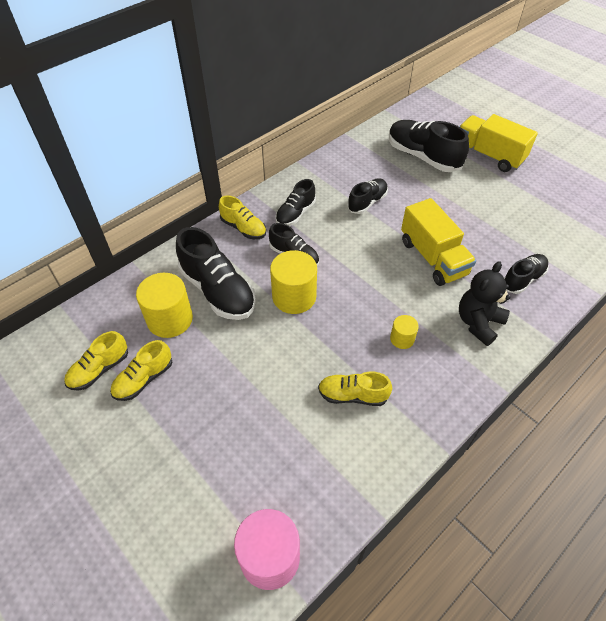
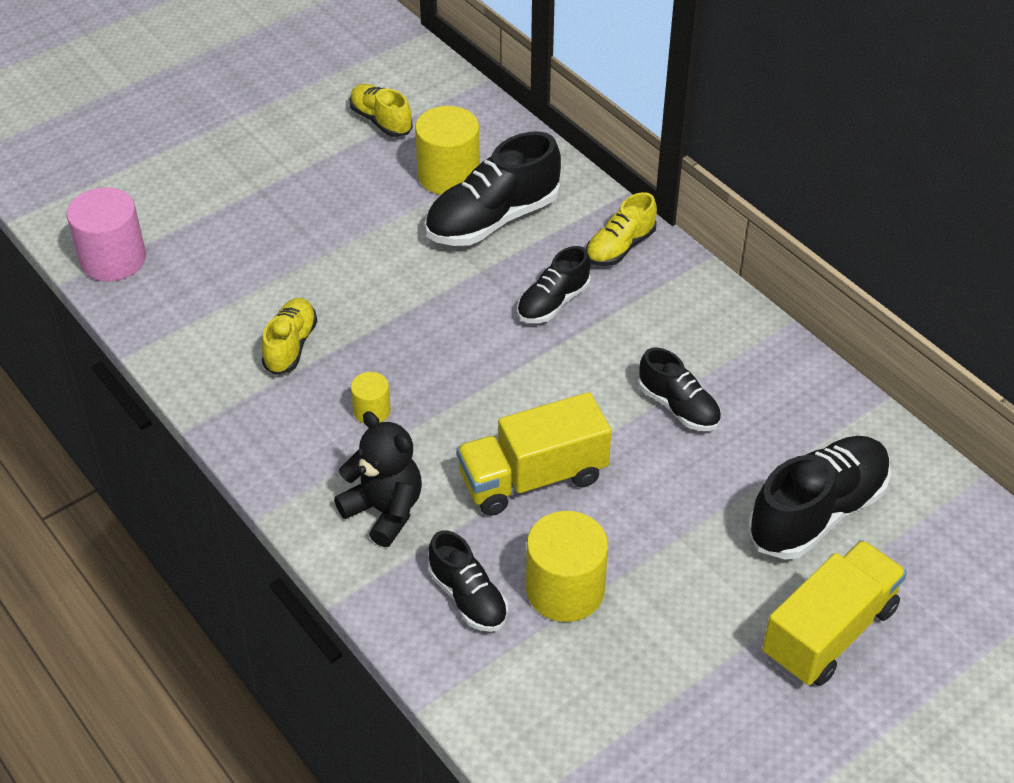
camera: 95 degrees right, 5 degrees down
yellow shoe [110,340,172,401] -> none
yellow cylinder [270,250,317,314] -> yellow cylinder moved to [526,511,608,622]
black shoe [275,179,316,226] -> none

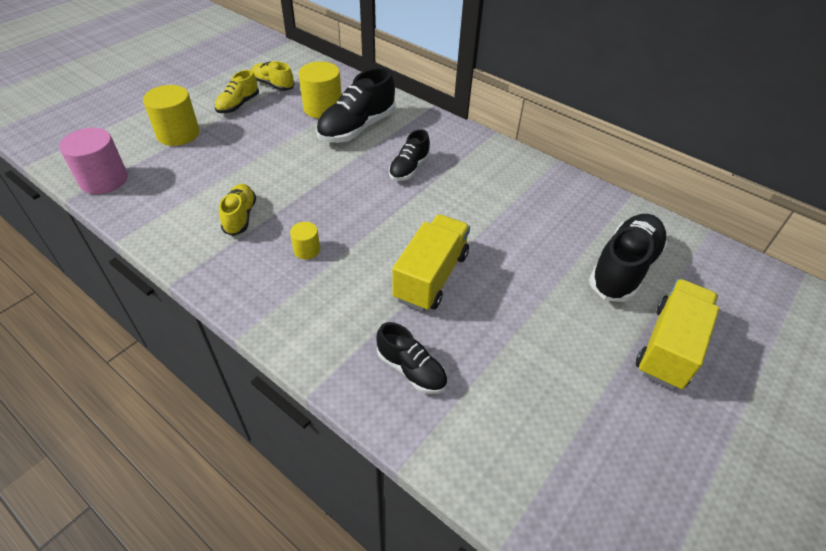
camera: 15 degrees left, 0 degrees up
black teddy bear [334,411,422,547] -> none
yellow truck [457,392,612,516] -> yellow truck turned 150 degrees clockwise [392,214,470,311]
yellow cylinder [526,511,608,622] -> yellow cylinder moved to [143,85,200,146]
yellow shoe [586,192,657,266] -> yellow shoe moved to [215,70,259,113]
black shoe [638,347,721,431] -> none

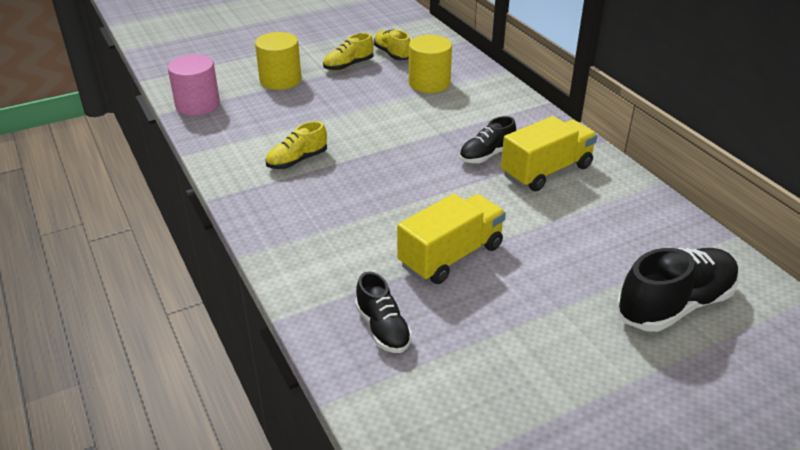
camera: 25 degrees right, 10 degrees down
yellow shoe [219,184,256,236] -> yellow shoe turned 150 degrees counterclockwise [265,121,327,169]
yellow cylinder [290,222,320,259] -> none
black shoe [316,68,395,143] -> none
yellow truck [636,279,719,390] -> yellow truck moved to [501,116,597,191]

